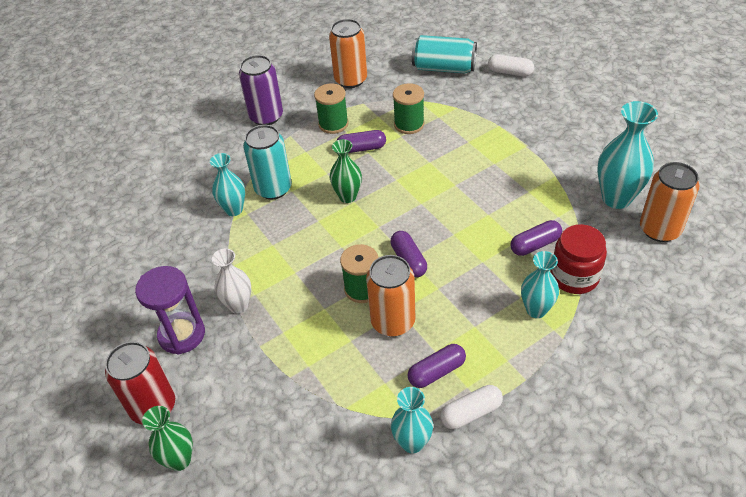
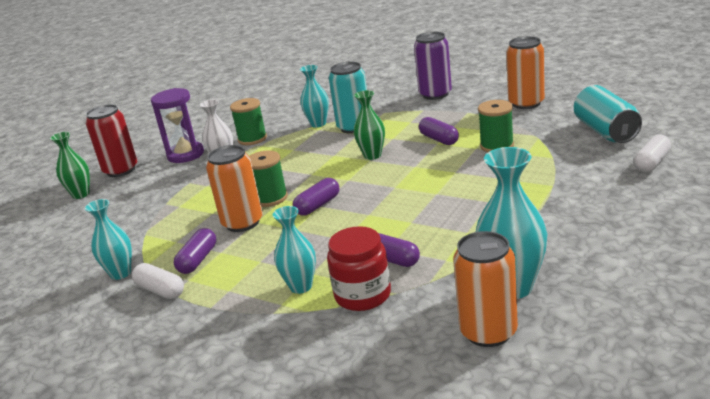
camera: 65 degrees right, 20 degrees down
green spool [314,83,348,134] -> green spool moved to [230,98,267,145]
purple capsule [408,344,466,388] -> purple capsule turned 75 degrees clockwise [174,228,216,274]
white capsule [488,54,534,77] -> white capsule turned 45 degrees clockwise [634,134,671,172]

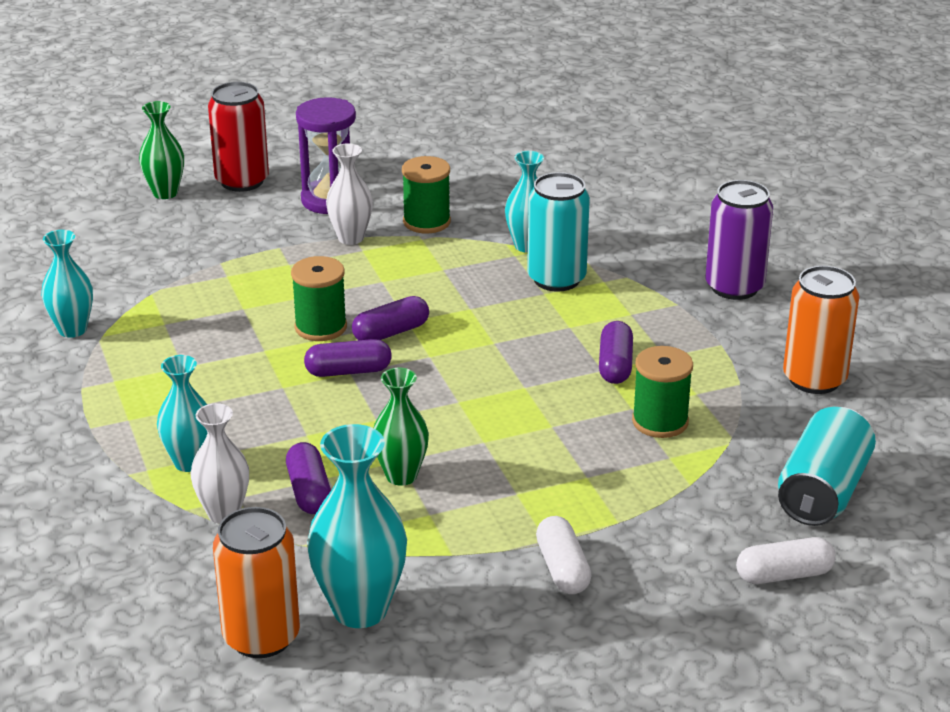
camera: 35 degrees right, 5 degrees up
white capsule [132,263,184,299] -> white capsule moved to [536,516,591,594]
purple capsule [174,228,216,274] -> purple capsule moved to [352,296,429,340]
orange can [206,145,263,232] -> none
red jar [327,226,391,311] -> white vase [191,403,249,524]
green vase [354,90,385,160] -> green vase moved to [374,368,429,486]

